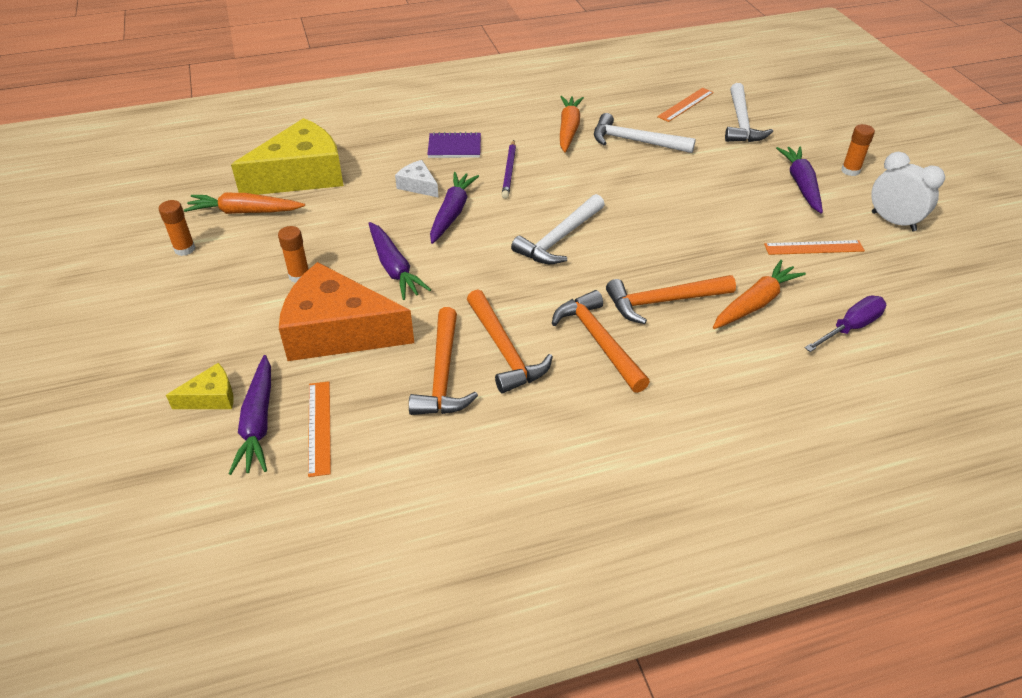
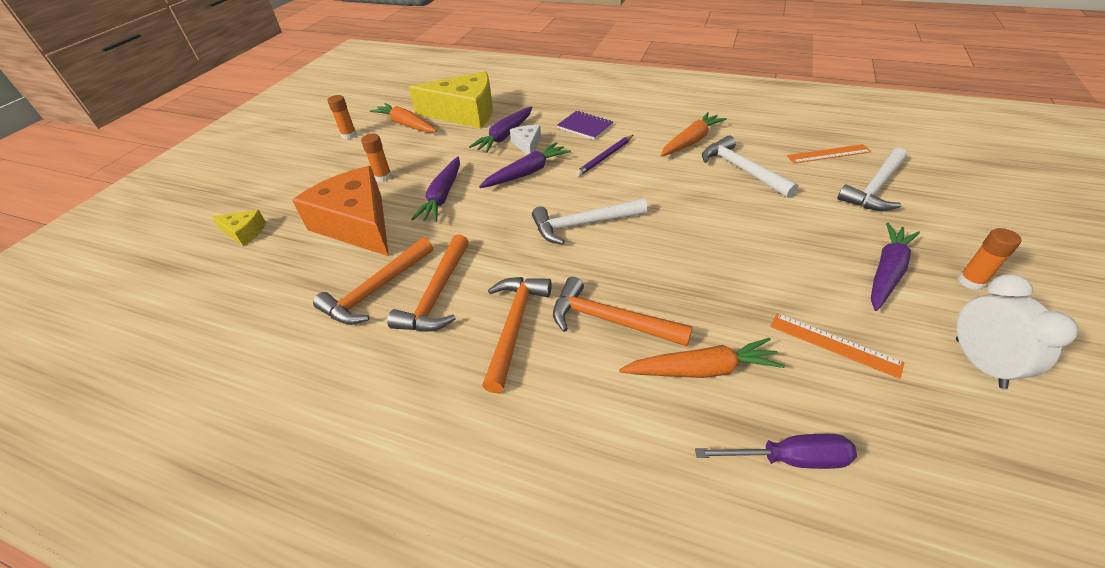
camera: 40 degrees right, 0 degrees up
purple carrot [229,355,271,475] -> purple carrot moved to [469,106,532,153]
orange ruler [308,381,331,477] -> none

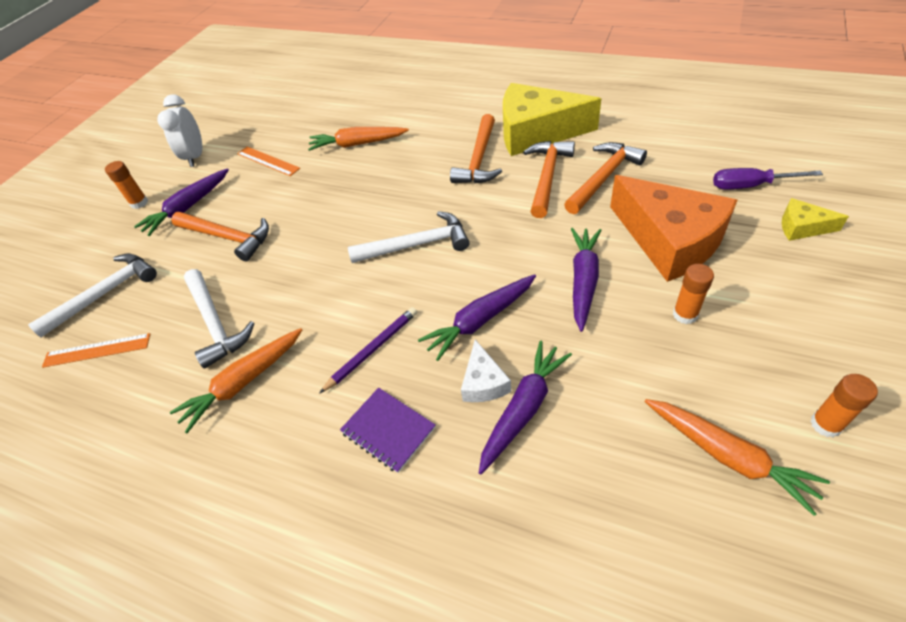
camera: 175 degrees left, 5 degrees up
yellow cheese [409,71,493,129] -> yellow cheese moved to [503,83,601,156]
orange hammer [553,277,693,347] -> orange hammer moved to [171,212,269,261]
purple screwdriver [695,434,857,469] -> purple screwdriver moved to [713,168,823,189]

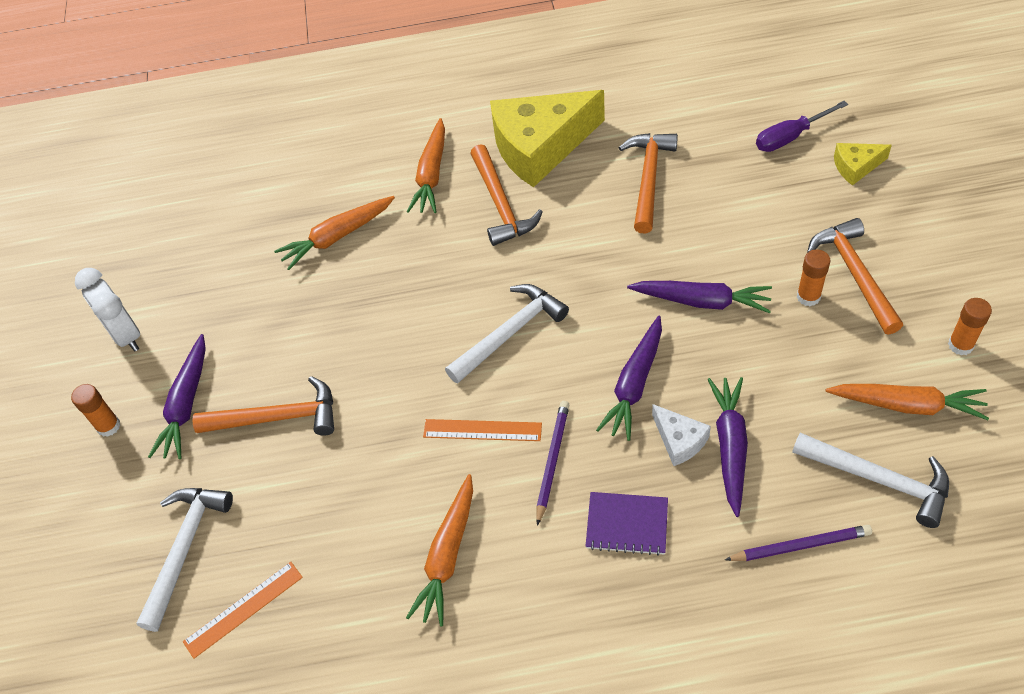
camera: 30 degrees left, 5 degrees up
white hammer [184,269,255,368] -> white hammer moved to [792,433,949,528]
orange ruler [237,147,300,176] -> orange ruler moved to [423,419,542,441]
orange hammer [523,141,575,218] -> orange hammer moved to [807,218,903,335]
purple carrot [571,228,601,332] -> purple carrot turned 120 degrees clockwise [627,281,772,313]
orange cheese [610,175,737,282] -> none
none -> orange carrot [407,118,445,213]
none -> purple pencil [725,525,872,561]

